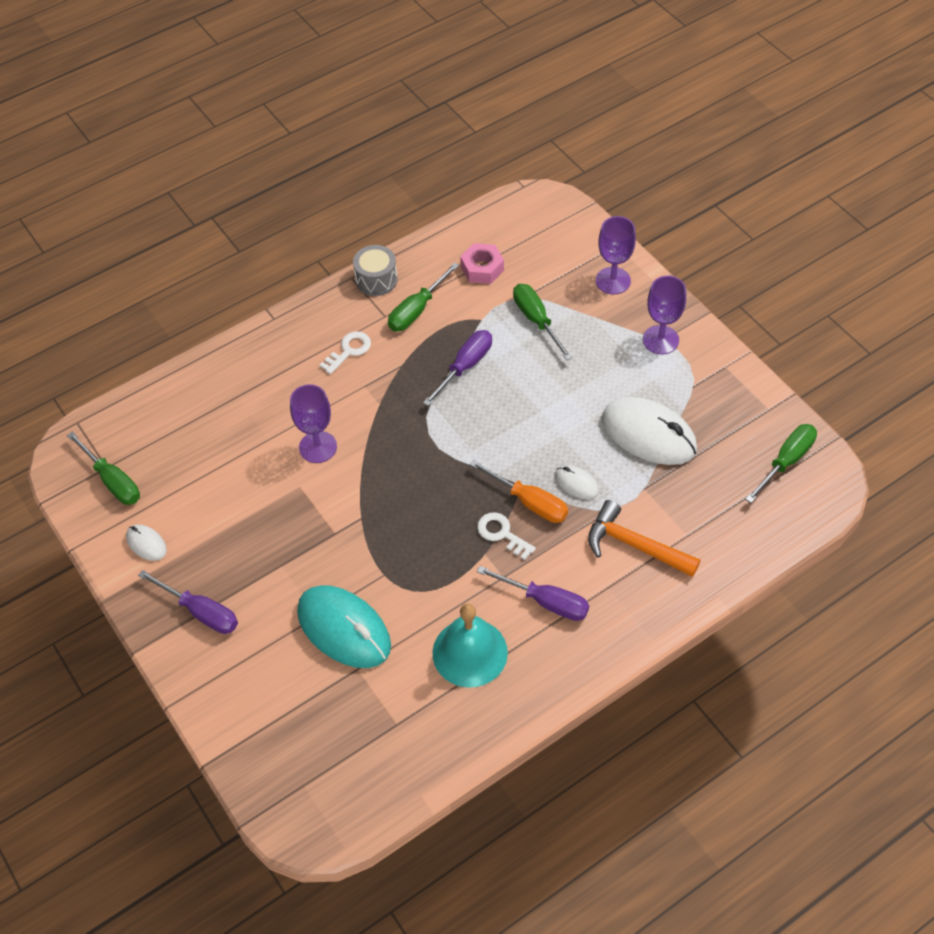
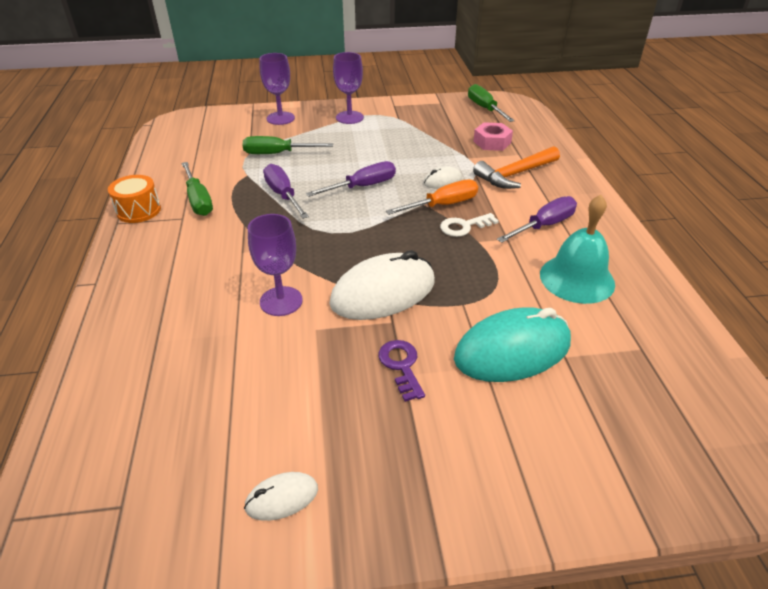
camera: 65 degrees left, 15 degrees down
green screwdriver [67,431,140,505] -> none
purple screwdriver [138,570,238,634] -> purple screwdriver moved to [306,161,396,197]
white key [320,331,371,374] -> none
grey drum [353,245,397,296] -> orange drum [108,175,161,223]
pink nut [460,243,504,284] -> pink nut moved to [473,122,513,151]
white mouse [601,397,697,465] -> white mouse moved to [329,250,435,320]
none -> purple key [378,340,425,402]

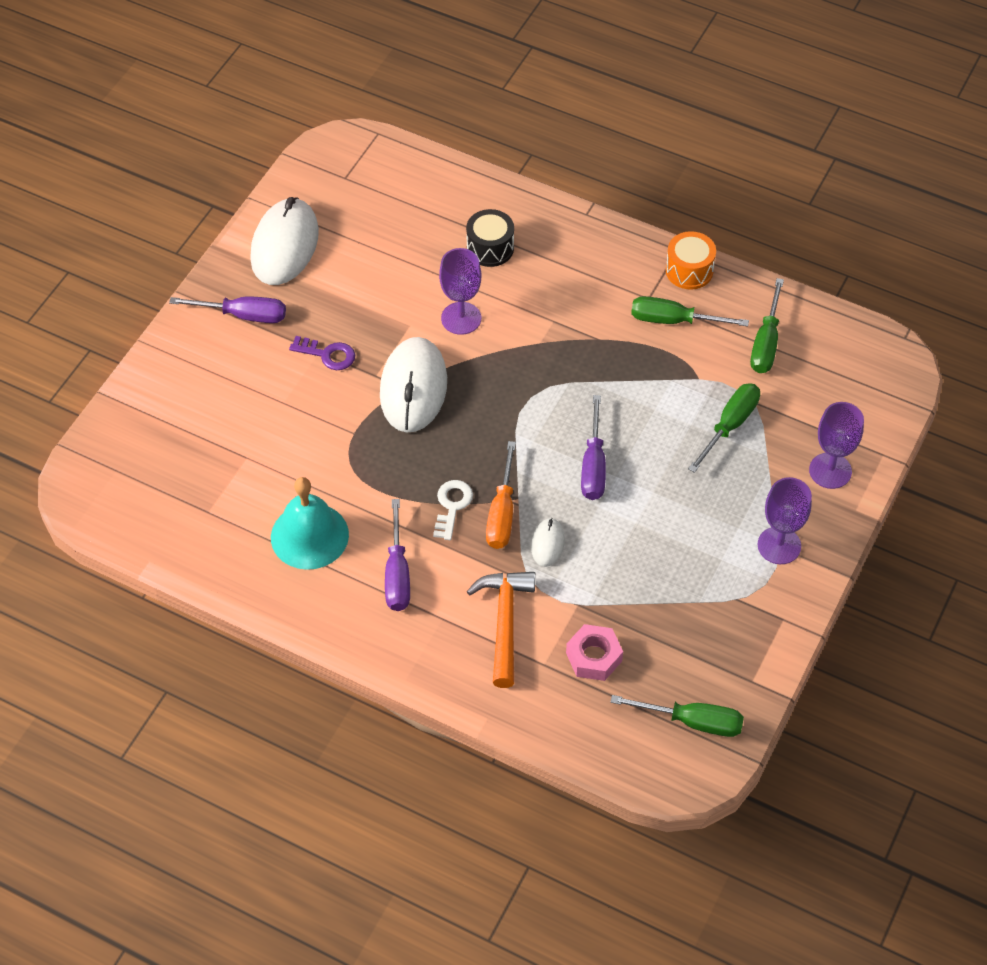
camera: 125 degrees right, 15 degrees up
white mouse [244,472,318,521] -> white mouse [250,197,319,285], size x2.14
purple screwdriver [263,164,309,219] -> purple screwdriver moved to [169,296,286,323]
turquoise mouse [454,307,571,382] -> none
none -> black drum [466,209,514,267]
none -> green screwdriver [750,278,784,373]

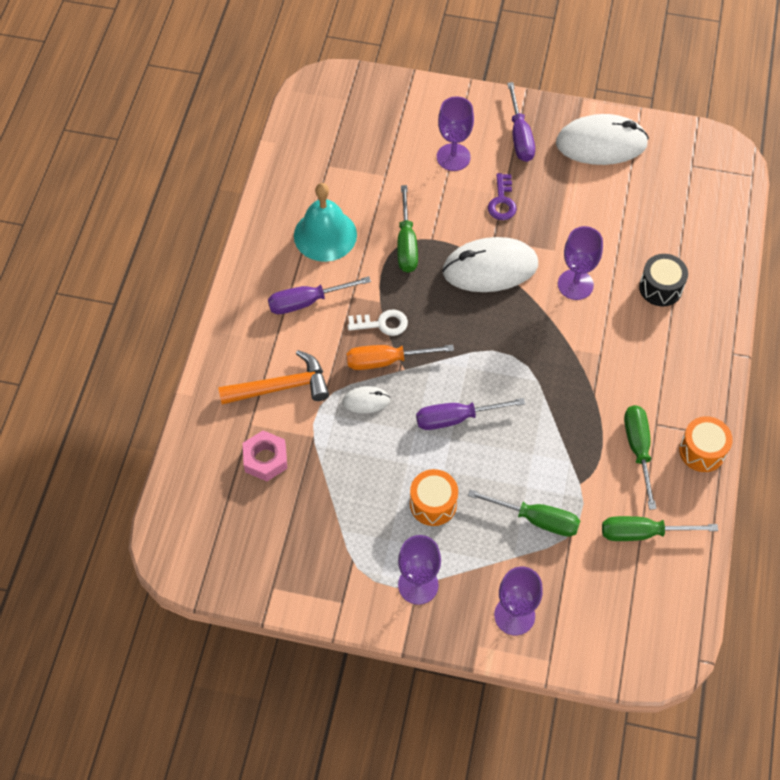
camera: 75 degrees right, 5 degrees up
green screwdriver [610,695,744,737] -> green screwdriver moved to [397,185,418,273]
none -> orange drum [410,469,458,526]
none -> purple goblet [437,96,474,171]

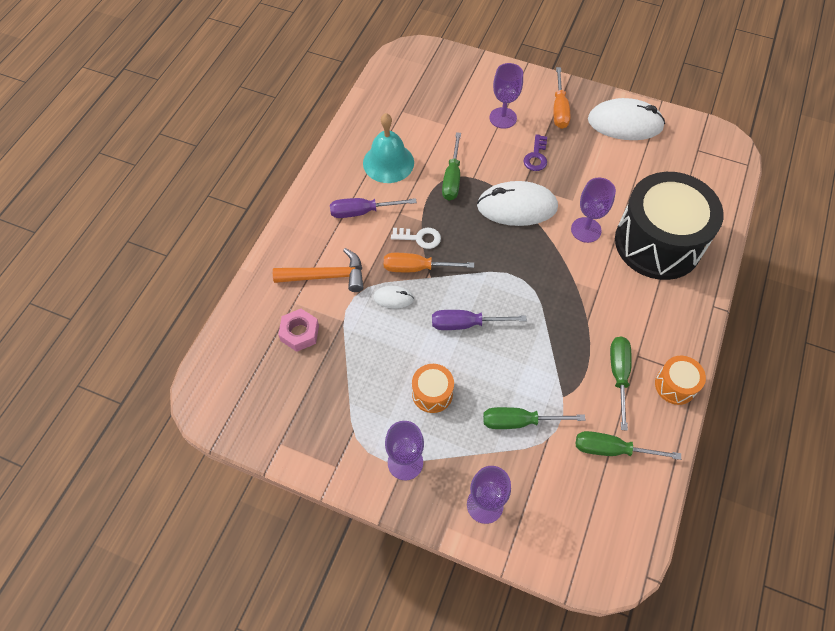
camera: 10 degrees right, 0 degrees up
green screwdriver [468,489,580,537] -> green screwdriver turned 150 degrees clockwise [483,407,586,429]
purple screwdriver [507,82,535,162] -> orange screwdriver [553,67,570,129]
black drum [639,254,688,306] -> black drum [615,172,724,280], size x2.35

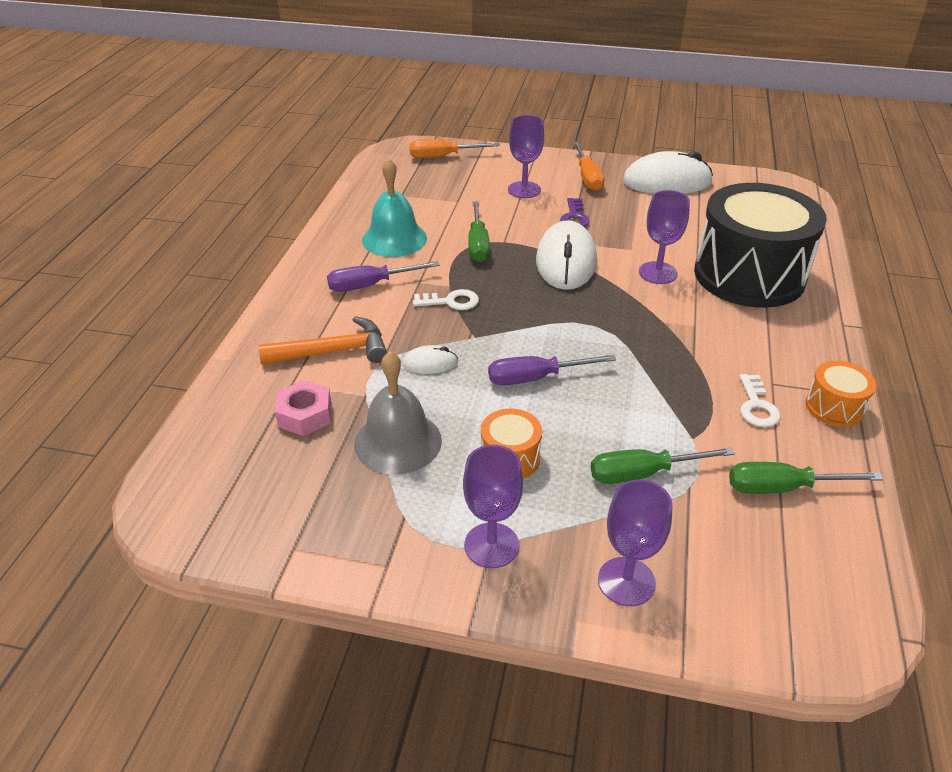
camera: 10 degrees left, 20 degrees down
orange screwdriver [384,253,474,272] -> orange screwdriver moved to [409,139,500,158]
white mouse [477,181,558,226] -> white mouse turned 75 degrees counterclockwise [536,221,597,290]
green screwdriver [610,336,632,431] -> white key [739,374,781,427]
none -> grey bell [354,351,442,475]

